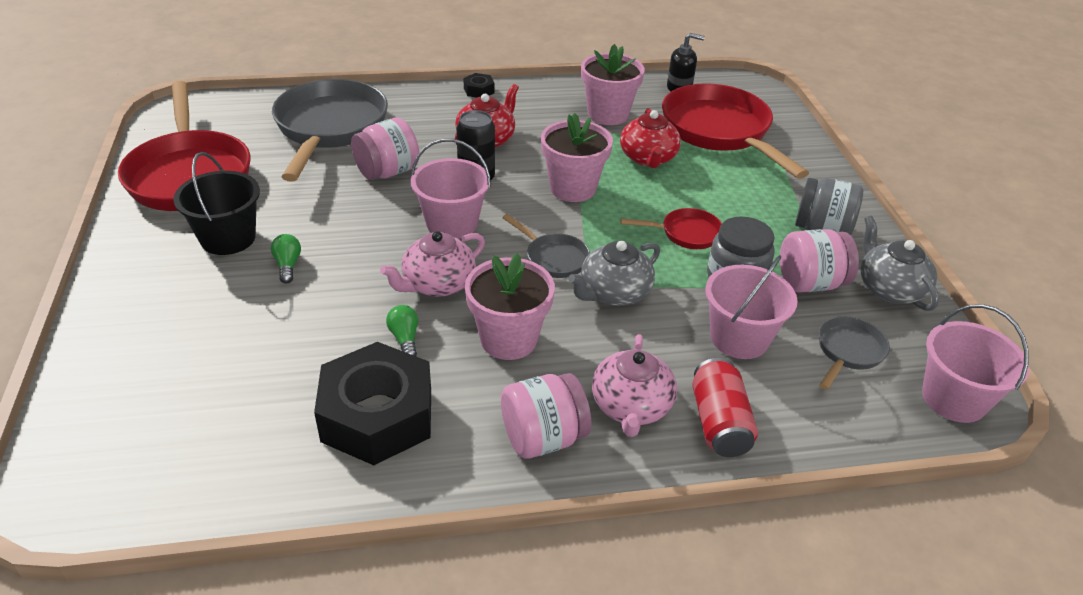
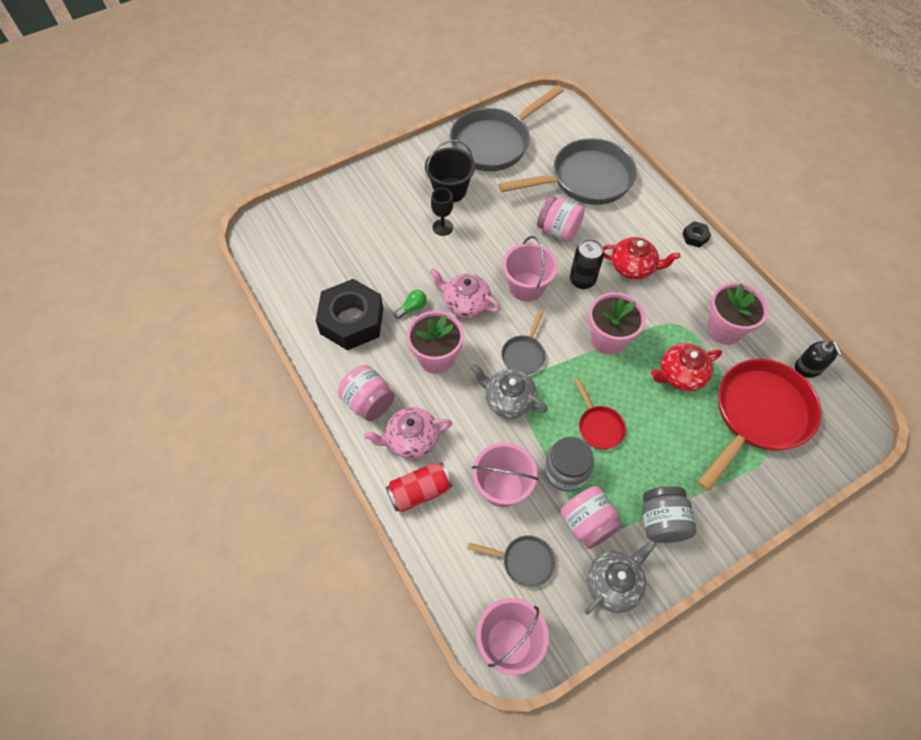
camera: 70 degrees right, 20 degrees up
red pan [118,81,250,211] -> grey pan [450,85,564,171]
green light bulb [271,234,301,284] -> black goblet [431,188,453,236]

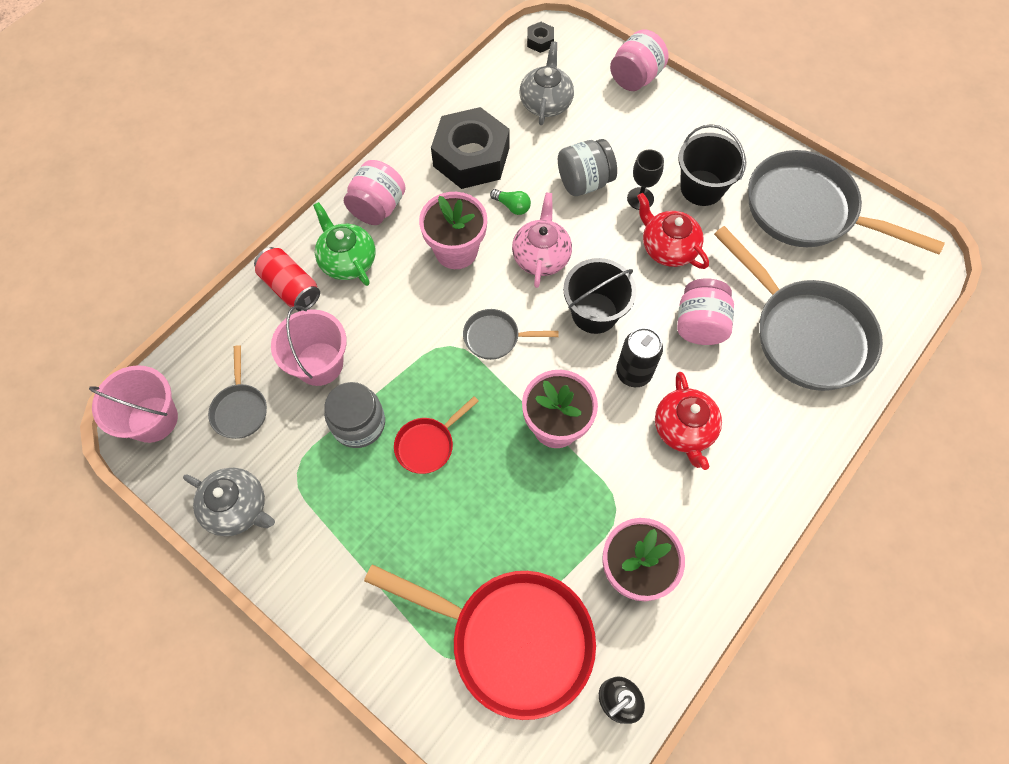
camera: 70 degrees right, 5 degrees up
pink teapot [364,407,452,459] -> green teapot [313,202,376,286]
grey teapot [471,364,548,419] -> grey teapot moved to [520,41,574,125]
pink bucket [502,236,558,302] -> black bucket [563,258,637,334]
pink jar [561,486,623,549] -> pink jar moved to [610,29,669,91]
grey jar [642,486,696,543] -> grey jar moved to [558,139,617,196]
red teapot [651,343,722,391] -> red teapot moved to [637,193,709,269]
black nut [682,221,711,248] -> black nut moved to [527,22,554,53]

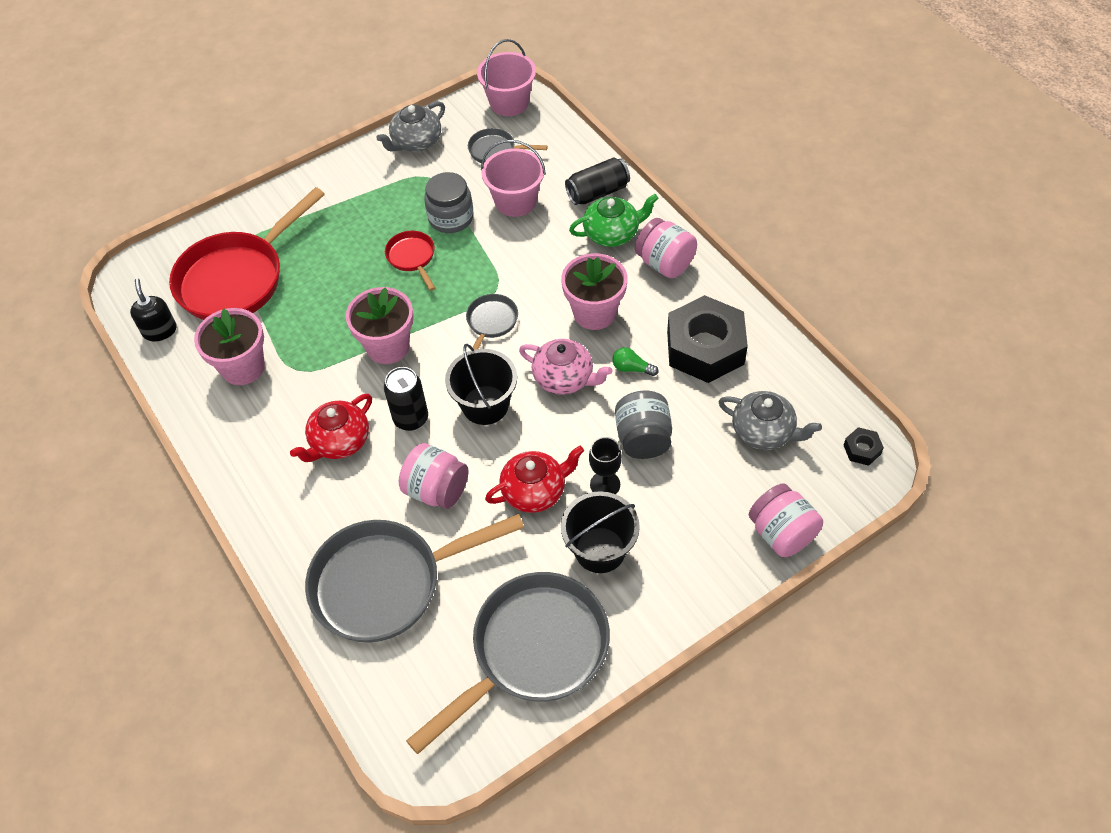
camera: 110 degrees right, 10 degrees down
red can [254,247,320,311] -> black can [565,157,630,205]
green light bulb [490,189,531,215] -> green light bulb turned 60 degrees clockwise [612,347,659,376]
red teapot [655,372,722,470] -> red teapot turned 60 degrees counterclockwise [290,394,372,462]

